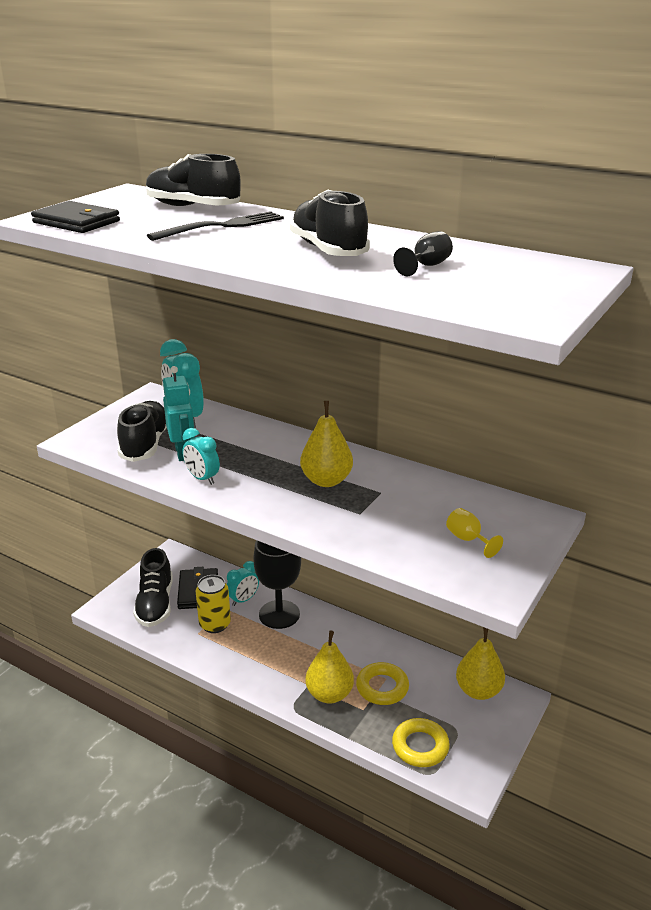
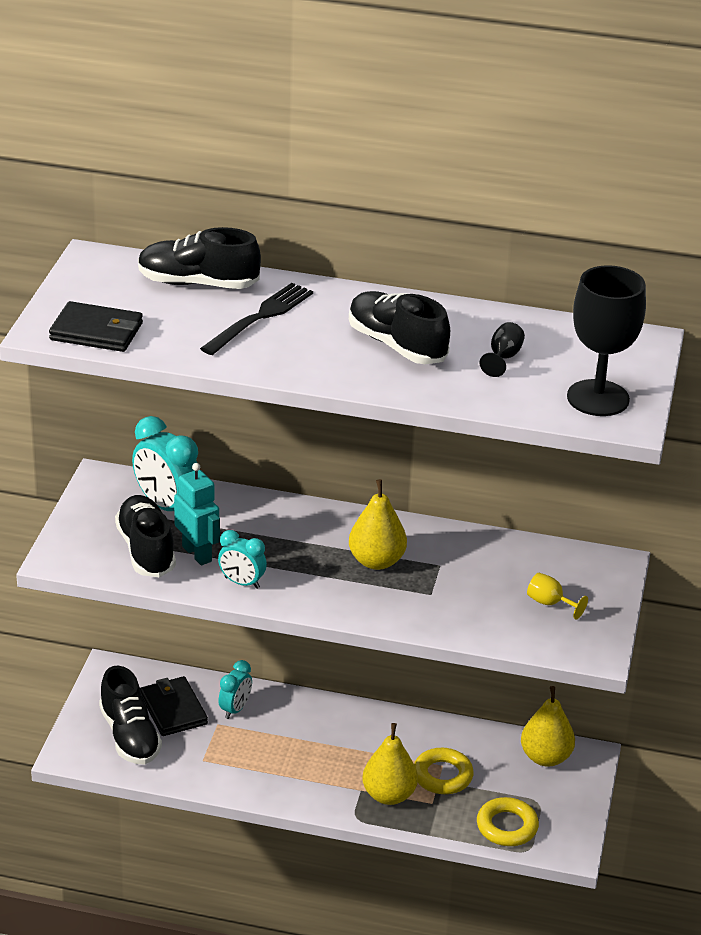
camera: 20 degrees left, 5 degrees up
yellow can [196,575,231,633] -> none
black goblet [253,540,301,629] -> black goblet moved to [567,265,646,416]

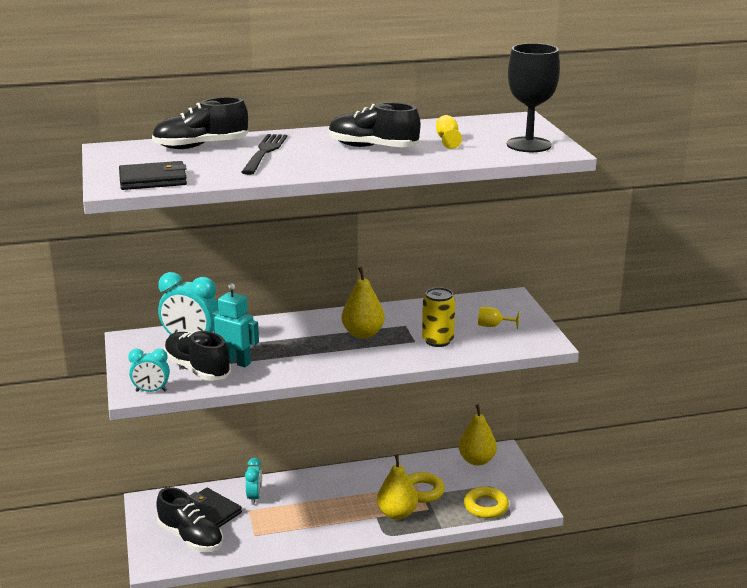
camera: 25 degrees left, 10 degrees down
turquoise clock [218,530,267,589] -> turquoise clock moved to [128,349,170,392]
black goblet [479,322,525,377] -> yellow goblet [436,115,462,149]
none -> yellow can [422,287,455,347]

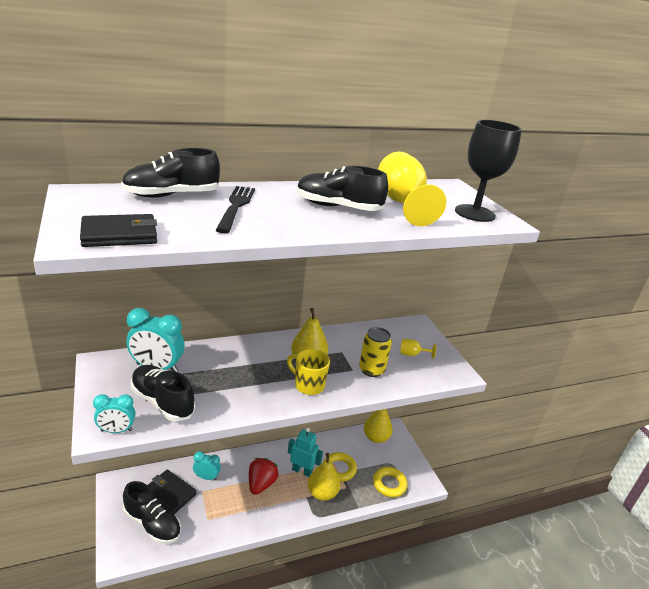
camera: 10 degrees left, 5 degrees up
turquoise robot [212,283,259,367] -> turquoise robot moved to [288,427,323,477]
turquoise clock [245,458,262,505] -> turquoise clock turned 75 degrees counterclockwise [193,451,221,480]
yellow goblet [436,115,462,149] -> yellow goblet [378,152,446,226], size x2.22
none -> red strawberry [249,458,279,495]
none -> yellow mug [287,349,330,395]

